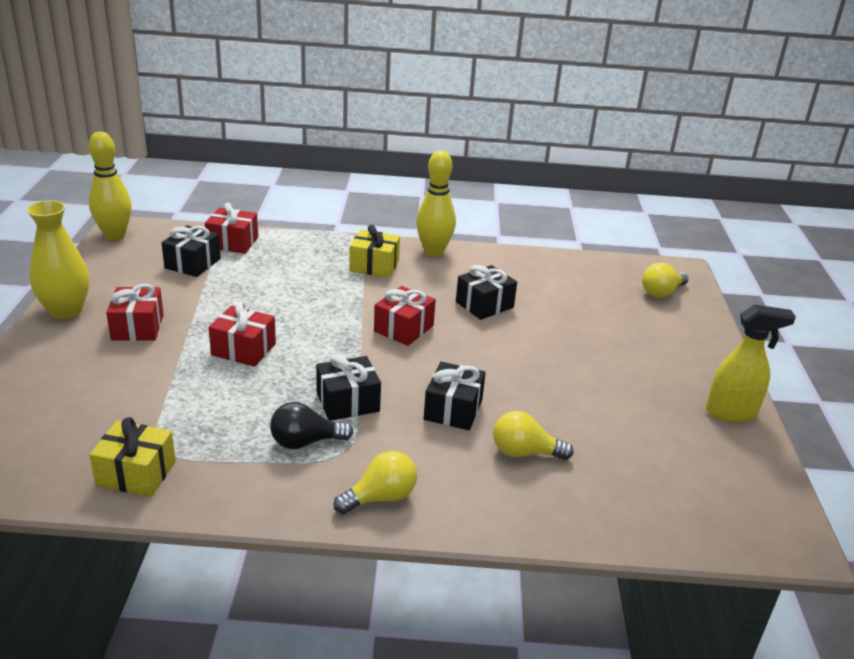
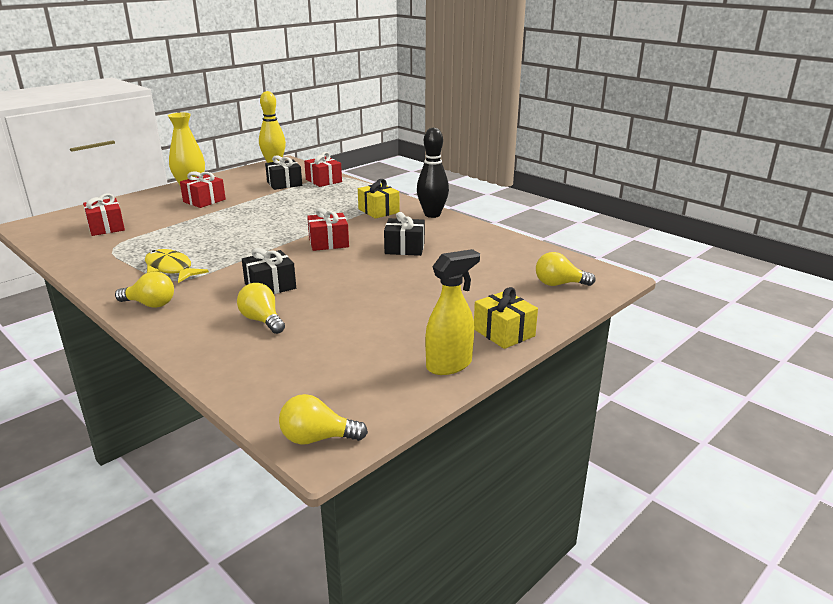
camera: 45 degrees right, 5 degrees down
yellow gift [89,417,176,497] -> yellow gift moved to [474,287,538,349]
red gift [209,302,276,367] -> red gift moved to [83,194,125,236]
black light bulb [270,402,353,449] -> yellow fish [145,249,209,283]
black gift [316,354,381,421] -> none
yellow bowling pin [416,150,456,257] -> black bowling pin [417,128,449,218]
yellow spray bottle [706,304,796,423] -> yellow spray bottle turned 75 degrees counterclockwise [425,249,480,375]
none -> yellow light bulb [279,394,368,444]

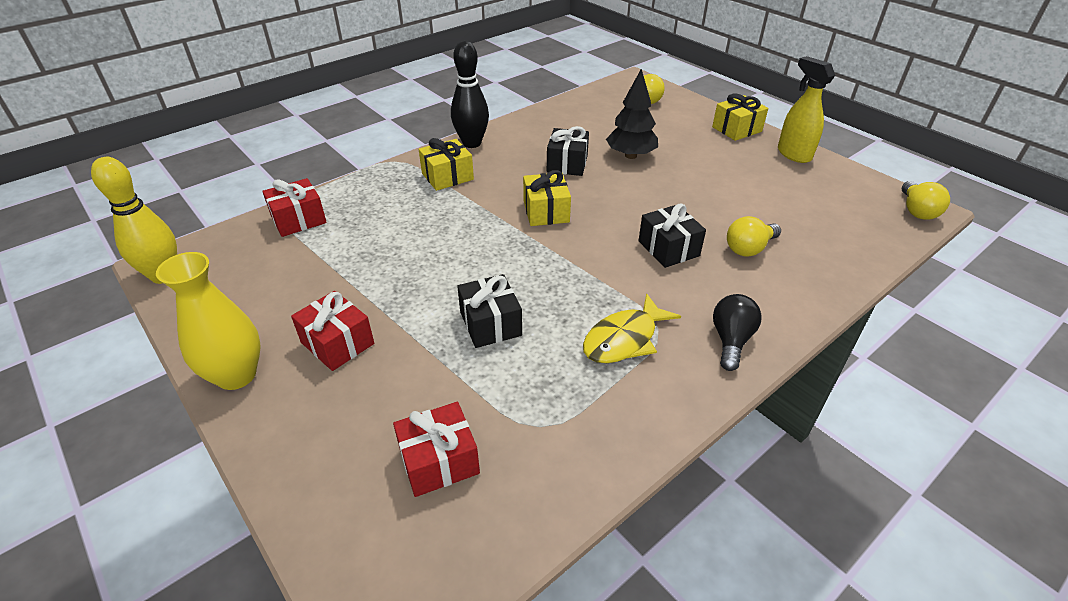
camera: 85 degrees left, 15 degrees up
yellow light bulb [115,271,174,308] -> black light bulb [713,294,762,371]
black gift [265,155,302,190] -> black gift moved to [457,274,522,348]
red gift [307,208,349,251] -> yellow gift [523,170,571,226]
none -> black tree [606,69,658,159]

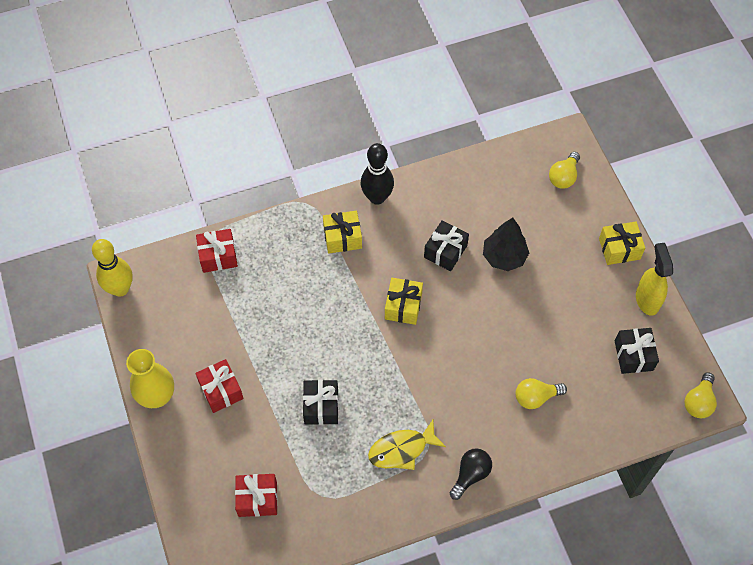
camera: 20 degrees right, 20 degrees up
black gift [639,203,706,268] -> black gift moved to [615,328,659,374]

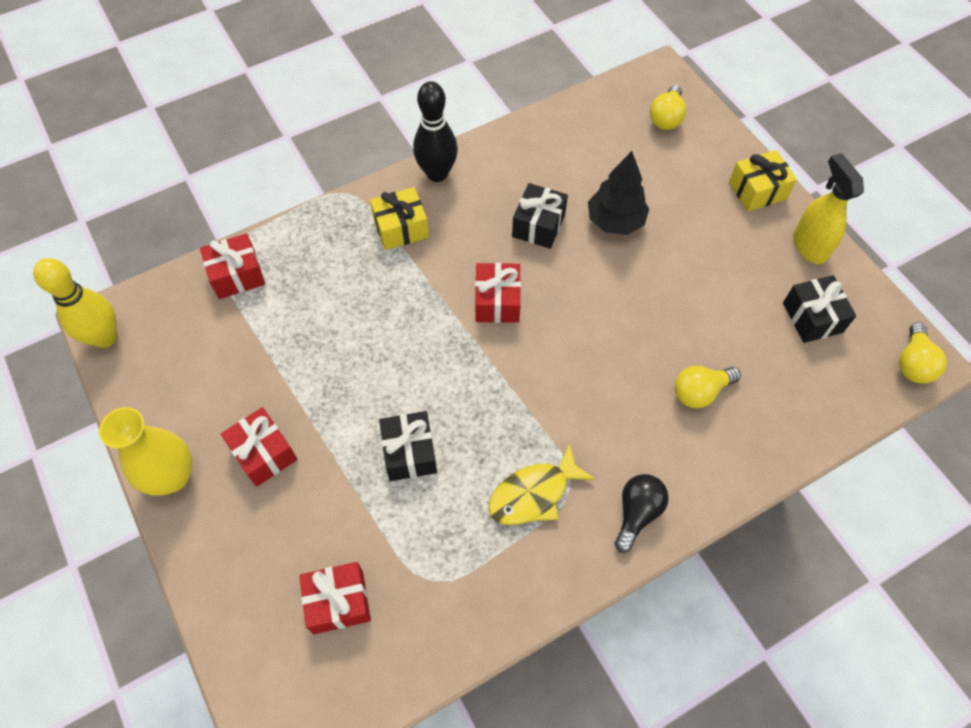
camera: 10 degrees left, 0 degrees up
yellow gift [385,278,423,325] -> red gift [475,263,521,323]

